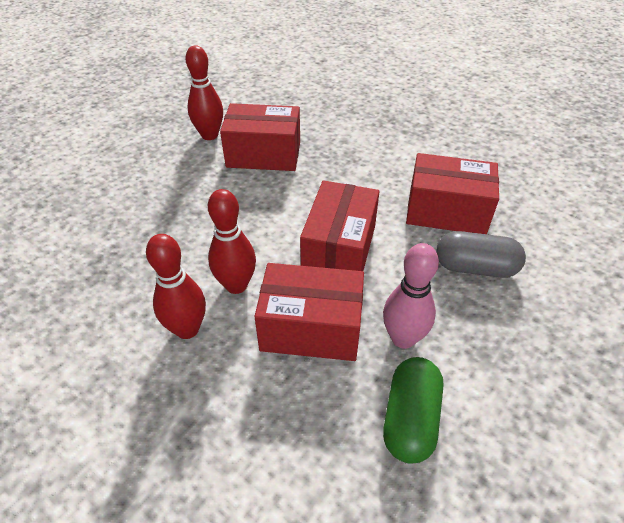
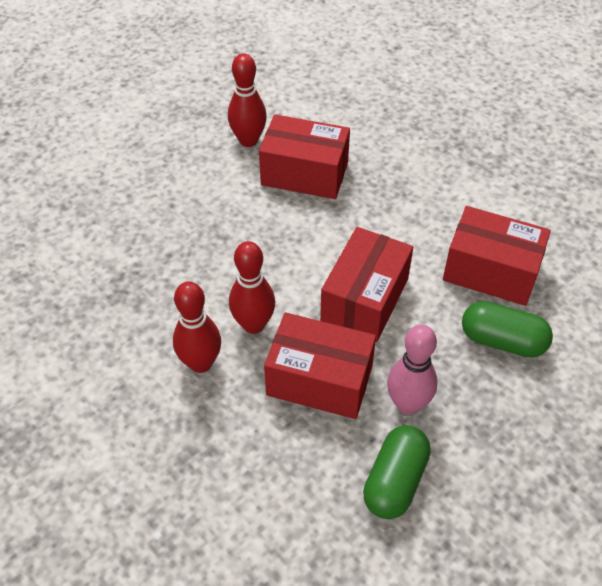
camera: 10 degrees right, 5 degrees up
grey capsule [436,231,526,278] -> green capsule [462,301,553,358]

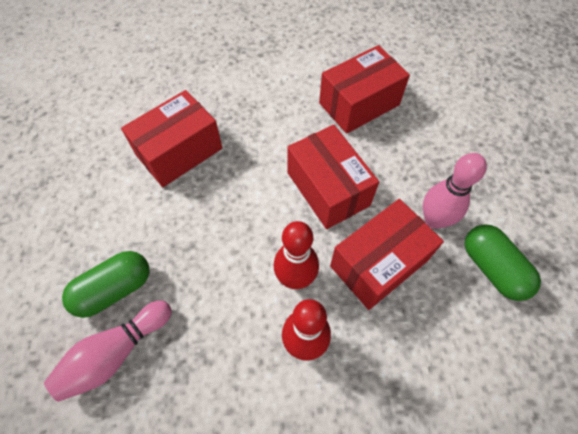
camera: 55 degrees left, 10 degrees up
red bowling pin [228,53,267,147] -> none
green capsule [462,301,553,358] -> green capsule moved to [62,251,149,318]
none -> pink bowling pin [44,300,172,402]

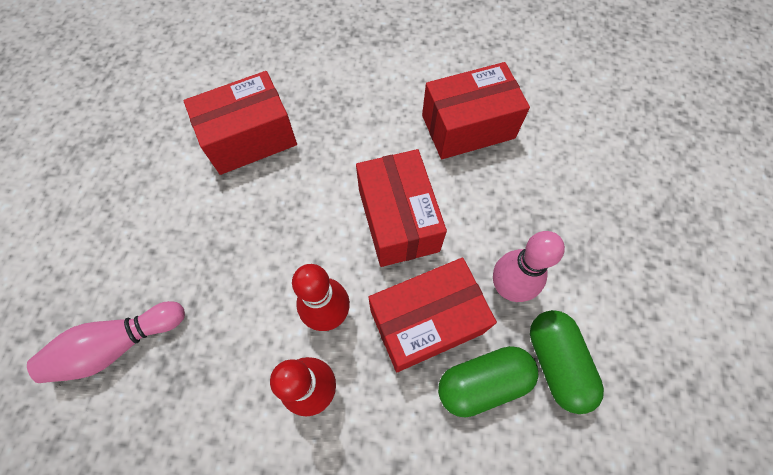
camera: 15 degrees right, 5 degrees up
green capsule [62,251,149,318] -> green capsule moved to [438,346,539,418]

